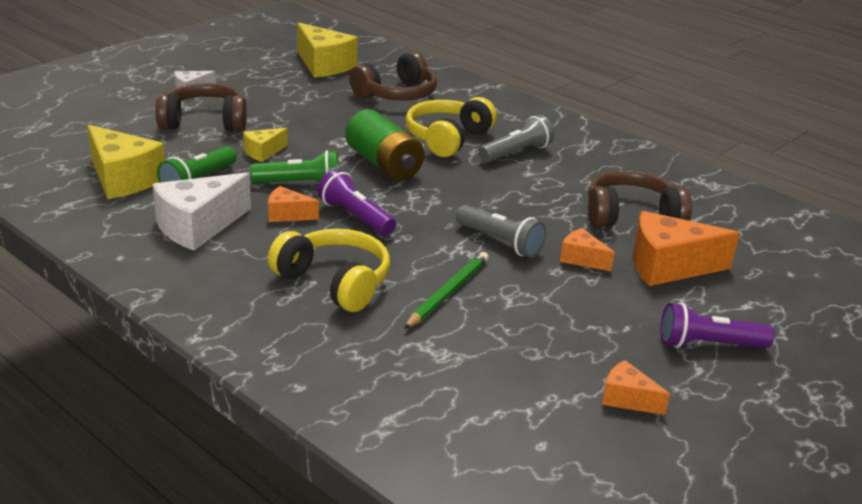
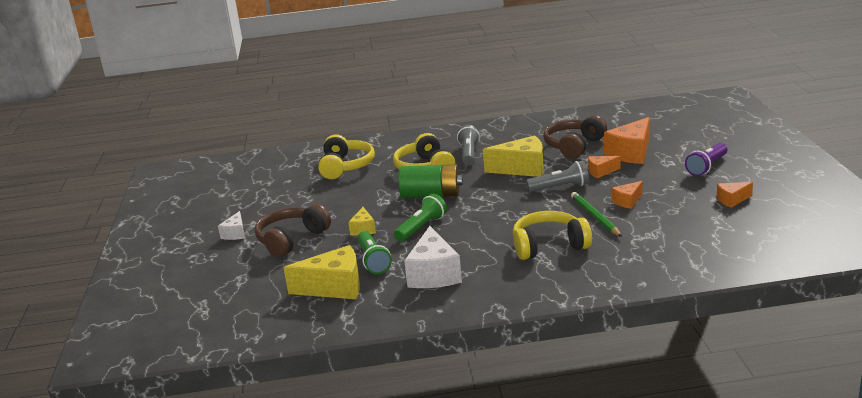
camera: 45 degrees left, 5 degrees down
orange cheese [268,186,319,222] -> orange cheese moved to [612,181,642,209]
yellow cheese [297,22,358,78] -> yellow cheese moved to [483,135,544,177]
purple flashlight [317,169,396,235] -> none
brown headphones [349,51,437,101] -> yellow headphones [318,134,375,179]

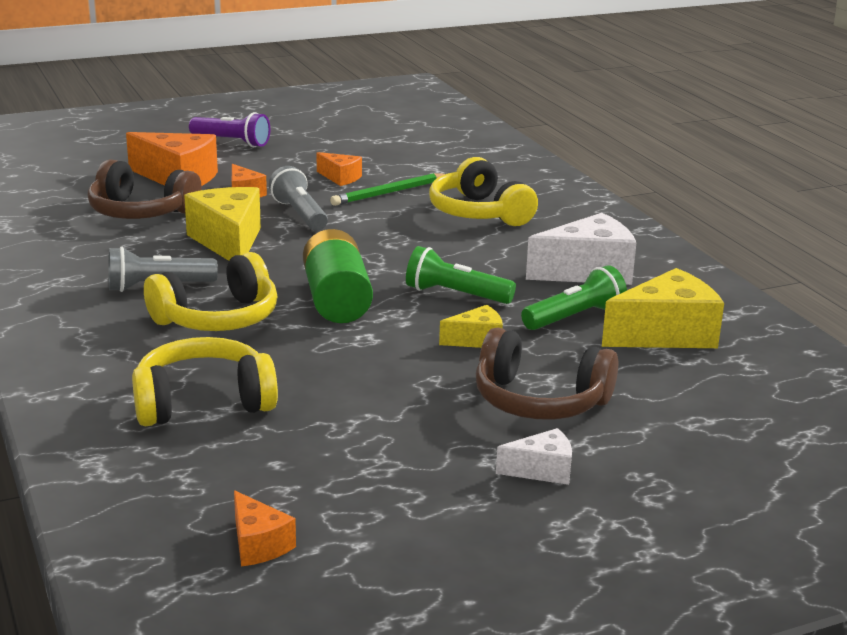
camera: 110 degrees left, 0 degrees up
yellow cheese [283,245,360,299] -> yellow cheese turned 90 degrees clockwise [602,268,724,348]
orange cheese [717,182,753,208] -> orange cheese moved to [234,490,296,567]

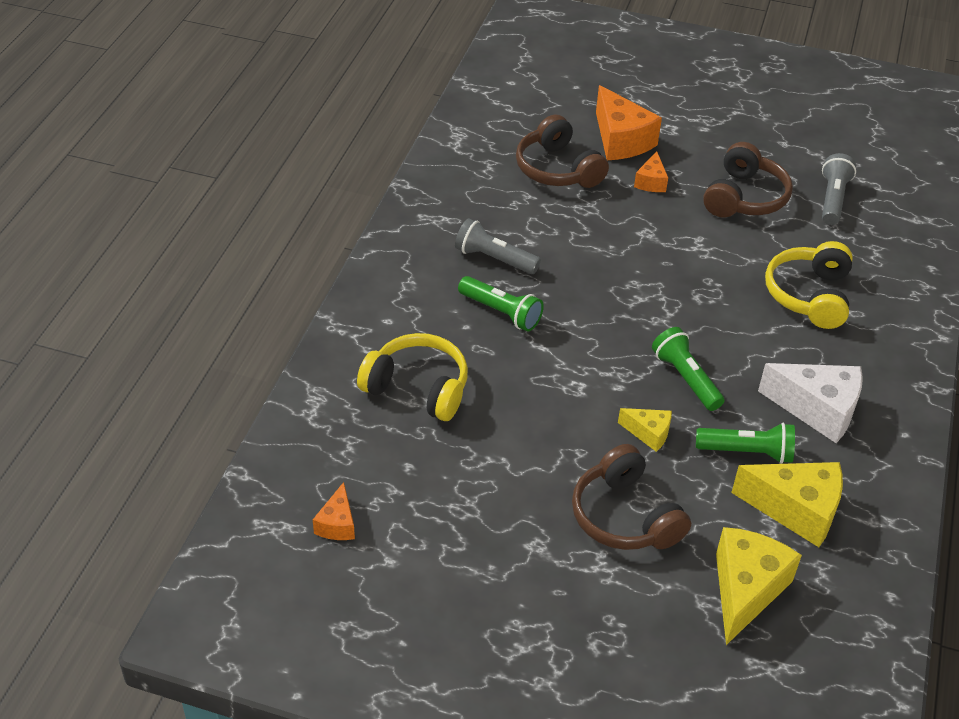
camera: 40 degrees right, 20 degrees up
yellow headphones [144,252,278,331] -> green flashlight [458,276,544,331]
yellow cheese [184,187,261,261] -> yellow cheese moved to [716,527,802,645]
purple flashlight [189,112,270,147] -> none
grey flashlight [269,166,328,231] -> grey flashlight moved to [822,153,856,225]
green battery [303,229,373,323] -> none
orange cheese [317,152,362,186] -> brown headphones [703,142,793,217]
green pencil [330,173,445,206] -> none
white cheese [496,428,572,485] -> none

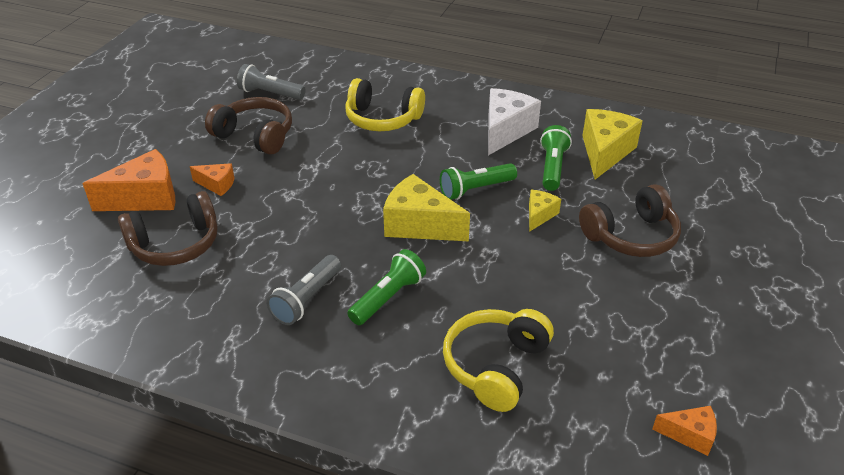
camera: 85 degrees left, 5 degrees down
yellow cheese [716,527,802,645] -> yellow cheese moved to [383,174,470,241]

